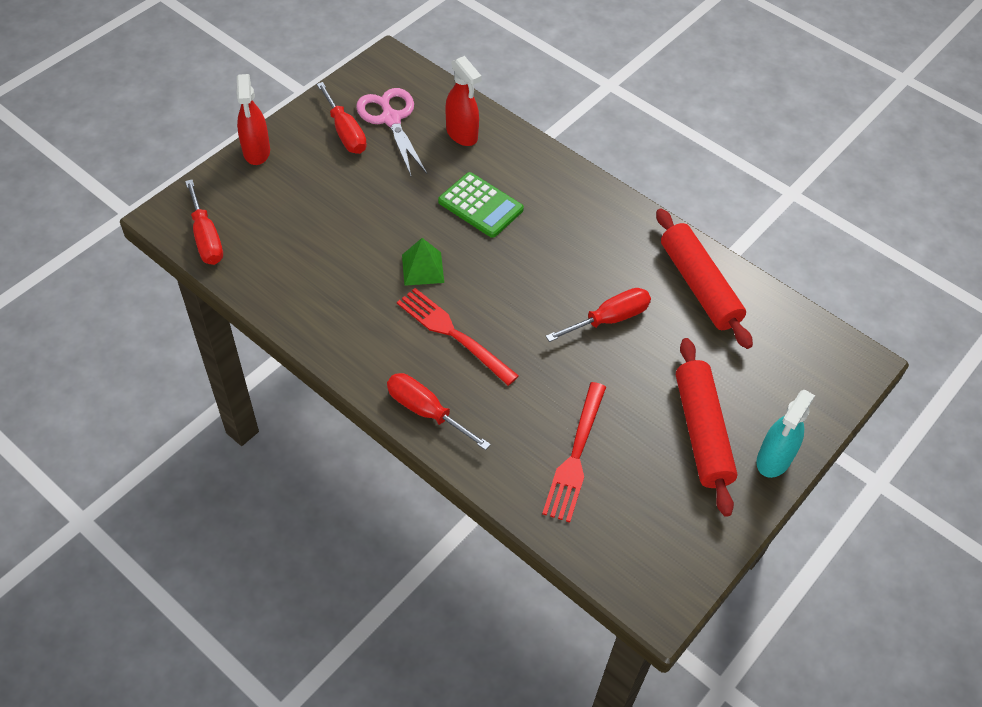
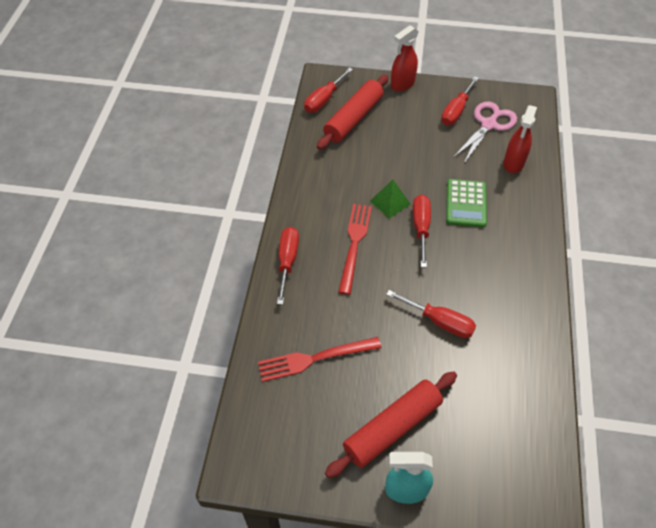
camera: 60 degrees right, 0 degrees up
red rolling pin [656,208,753,349] -> red rolling pin moved to [317,75,388,150]
none -> red screwdriver [413,195,431,268]

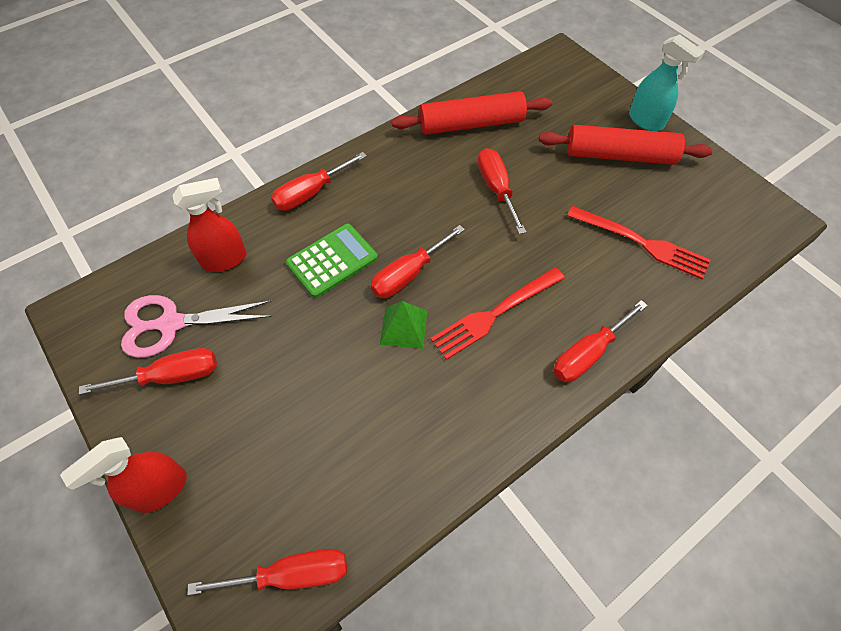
camera: 135 degrees left, 5 degrees up
red rolling pin [317,75,388,150] -> red rolling pin moved to [392,91,552,135]
red spray bottle [391,25,419,91] -> red spray bottle turned 135 degrees clockwise [60,437,186,513]
none -> red screwdriver [271,152,367,211]

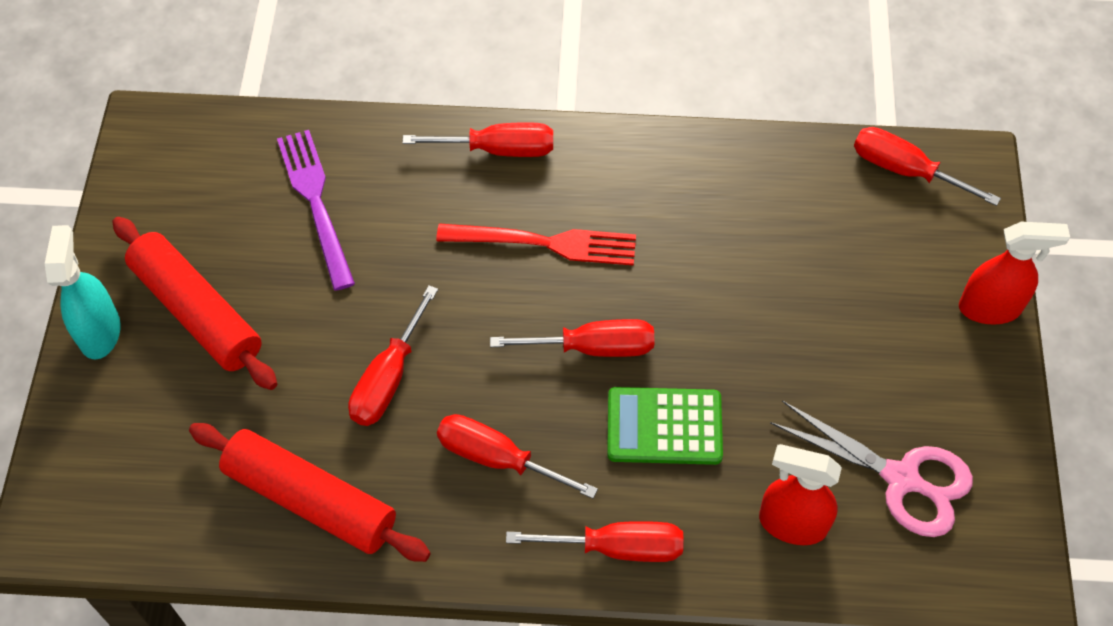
camera: 140 degrees left, 0 degrees up
red screwdriver [79,348,217,395] -> red screwdriver moved to [437,414,598,499]
green pyramid [380,301,427,349] -> none
red fork [567,206,711,279] -> purple fork [277,130,355,291]

